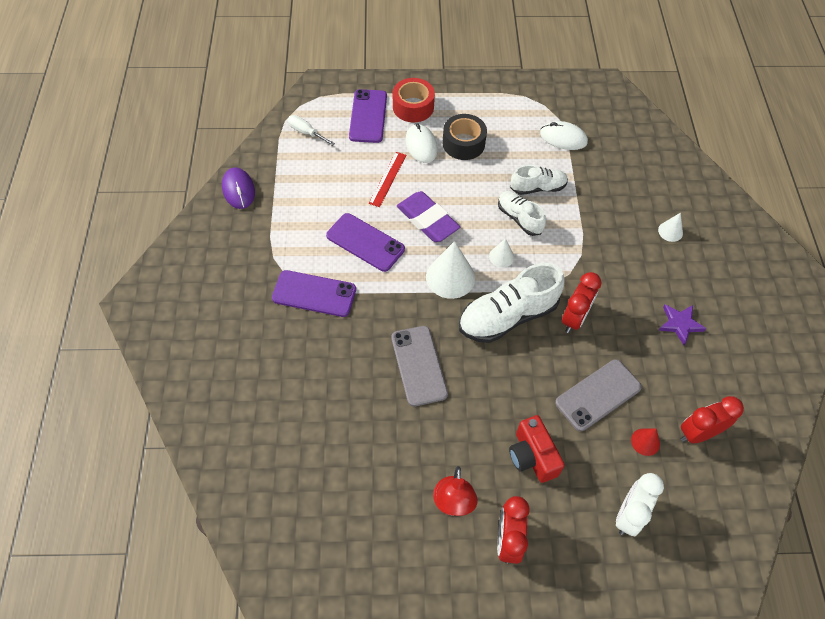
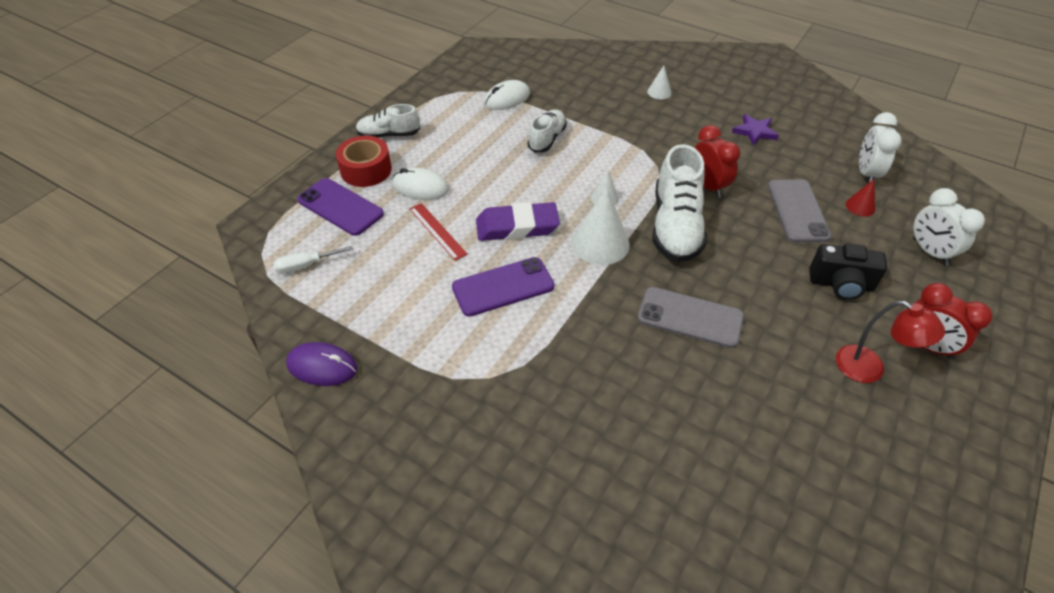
camera: 55 degrees left, 10 degrees down
purple phone [272,270,356,317] -> none
black tape [442,114,487,160] -> none
white shoe [498,191,546,236] -> white shoe moved to [356,104,420,138]
red camera [509,415,565,483] -> black camera [809,243,888,300]
red clock [681,396,744,444] -> white clock [859,112,902,184]

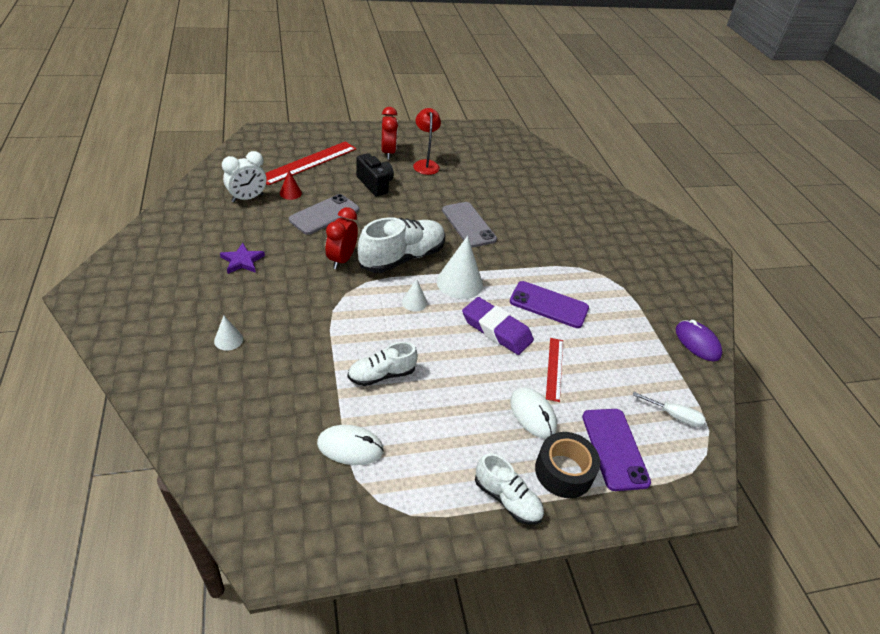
camera: 140 degrees left, 5 degrees down
red tape [336,136,392,187] -> black tape [535,432,600,498]
white clock [913,188,985,266] -> red ruler [266,141,356,185]

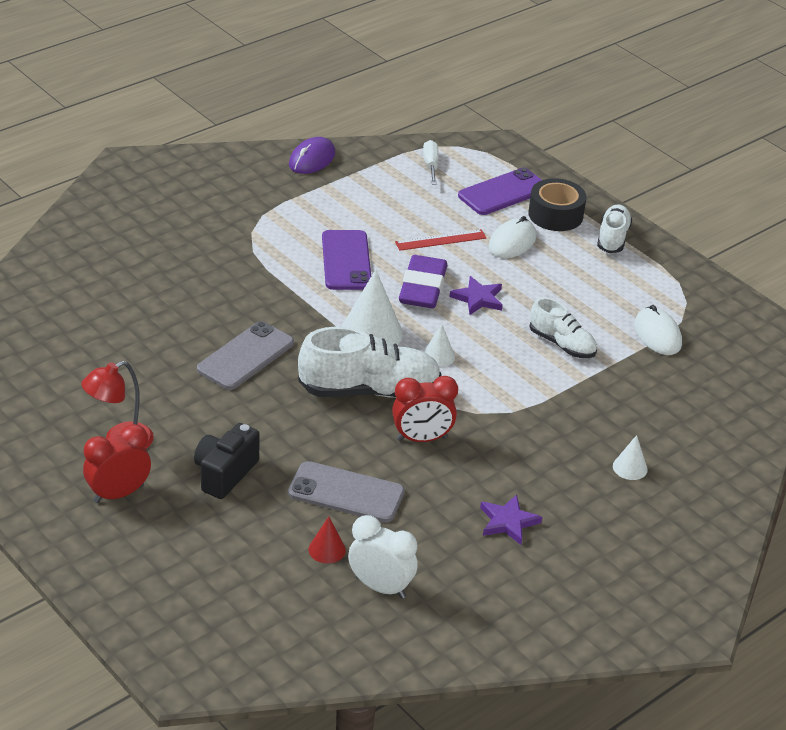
camera: 115 degrees left, 5 degrees down
red ruler [266,141,356,185] -> none
white shoe [358,217,446,273] -> white shoe turned 150 degrees clockwise [298,326,442,398]
none -> purple star [450,276,503,315]

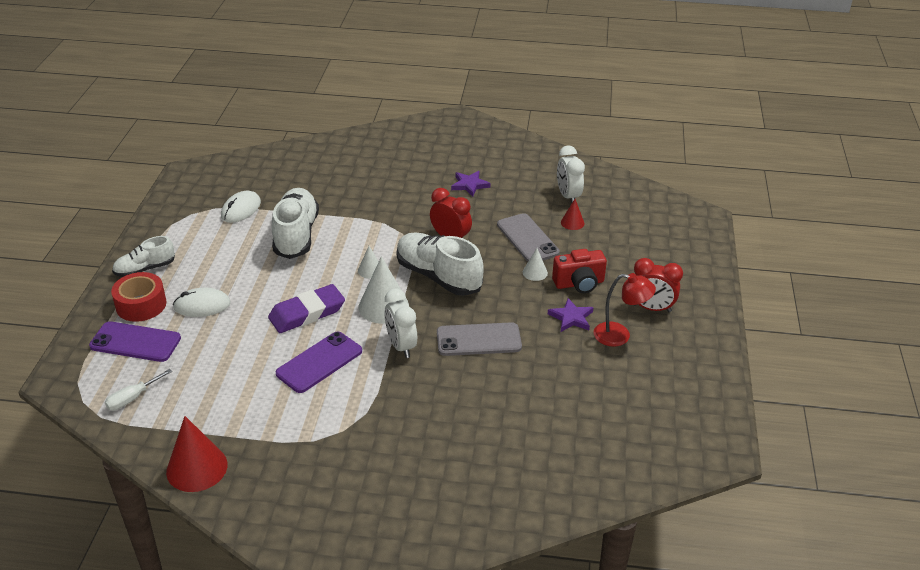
camera: 130 degrees left, 0 degrees up
black camera [194,423,260,499] -> red camera [552,249,607,293]
purple mouse [289,137,335,174] -> red cone [166,416,228,492]
red ruler [395,229,486,251] -> none
purple star [450,276,503,315] -> purple star moved to [548,298,594,332]
black tape [528,178,586,231] -> red tape [111,272,166,322]
white shoe [530,297,597,358] -> white shoe [272,188,319,259], size x1.71
white cone [613,435,648,480] -> white cone moved to [523,248,548,281]
none -> white clock [384,288,417,358]

